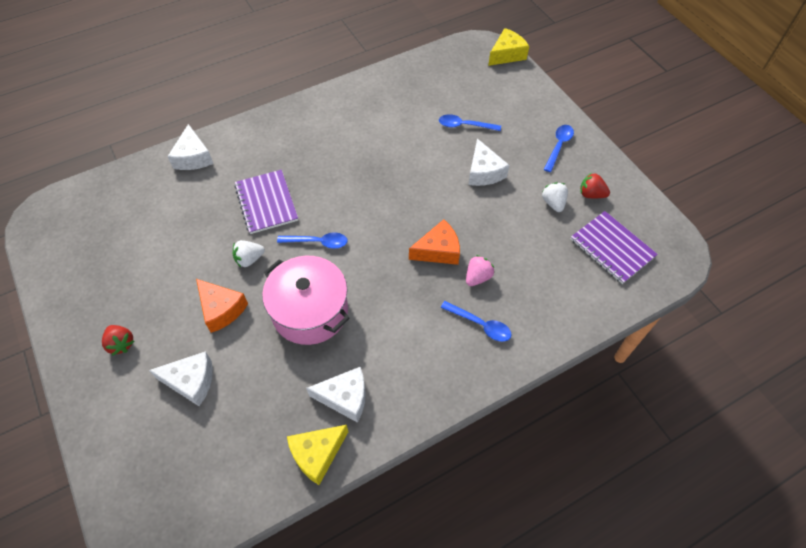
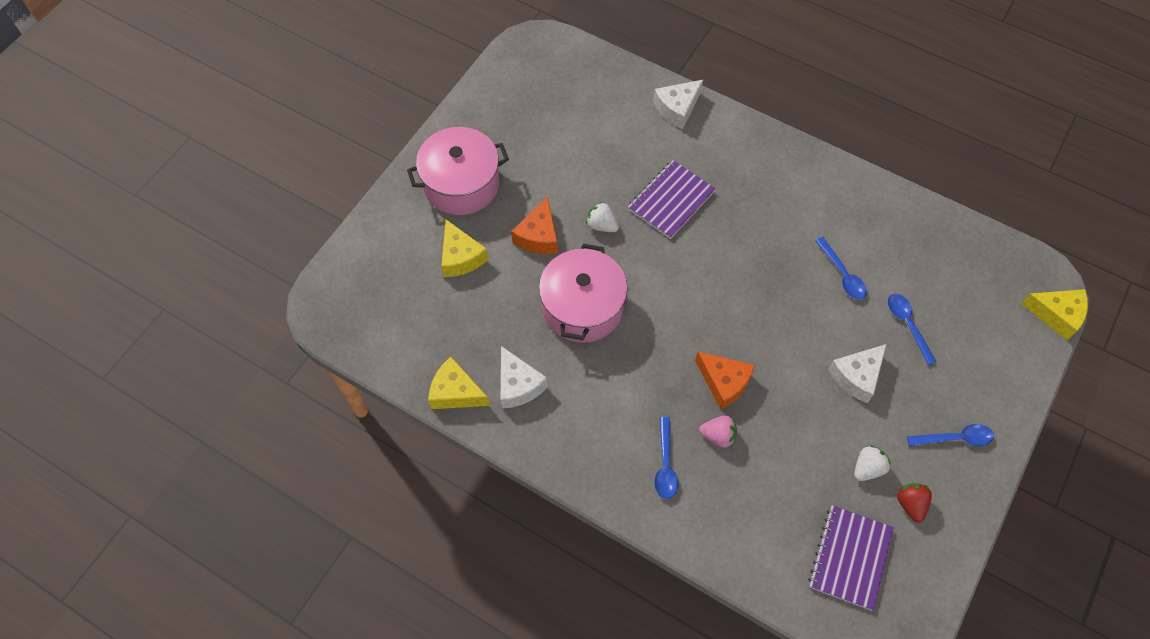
camera: 60 degrees right, 5 degrees up
red strawberry [102,325,134,356] -> pink pot [407,127,509,215]
white cheese [149,351,213,406] -> yellow cheese [441,220,488,277]
blue spoon [277,233,348,249] -> blue spoon moved to [815,237,867,299]

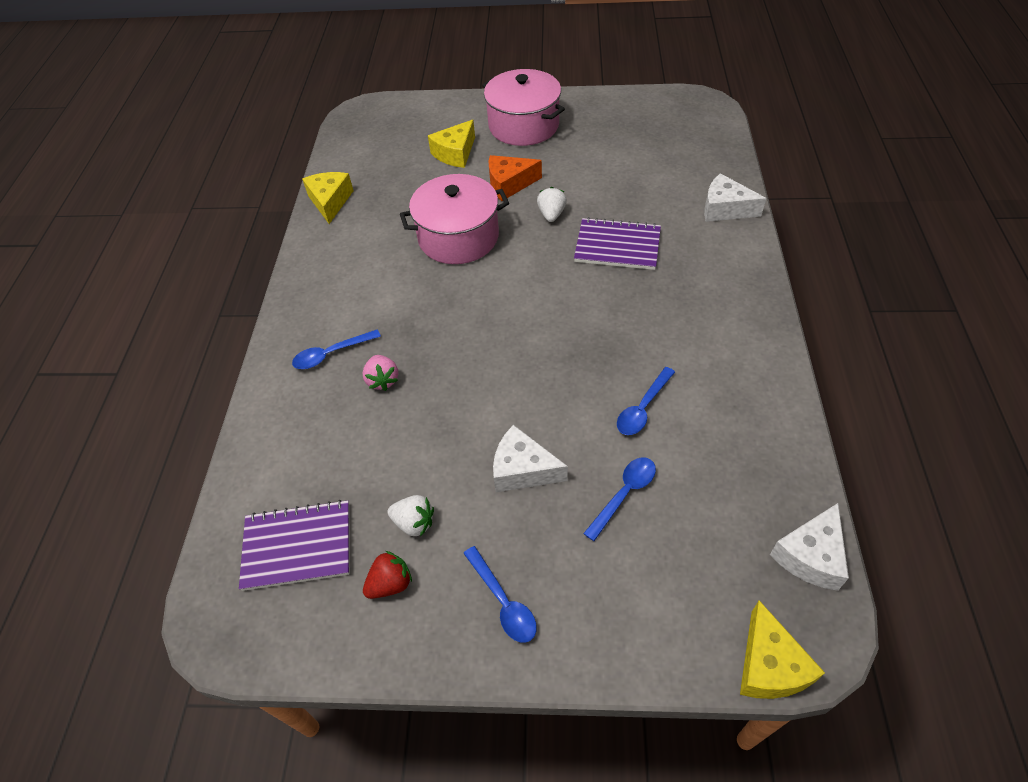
camera: 65 degrees right, 10 degrees down
white cheese [501,346,548,409] -> white cheese moved to [770,503,849,591]
orange cheese [695,351,755,410] -> none

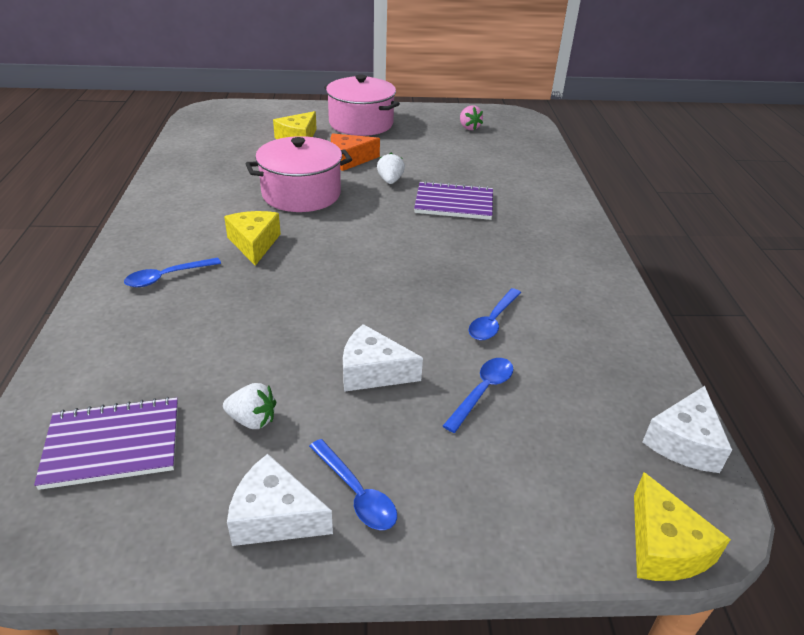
camera: 10 degrees left, 15 degrees down
yellow cheese [302,172,354,224] -> yellow cheese moved to [224,211,281,266]
pink strawberry [362,355,398,391] -> pink strawberry moved to [460,105,483,130]
red strawberry [363,551,412,599] -> none
white cheese [704,173,766,222] -> white cheese moved to [227,454,333,546]

